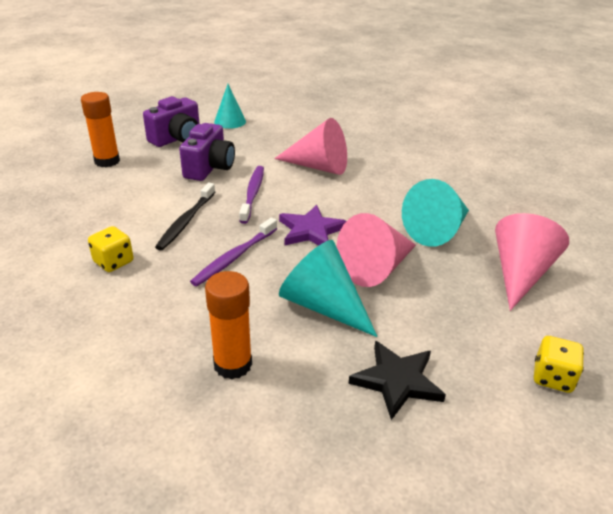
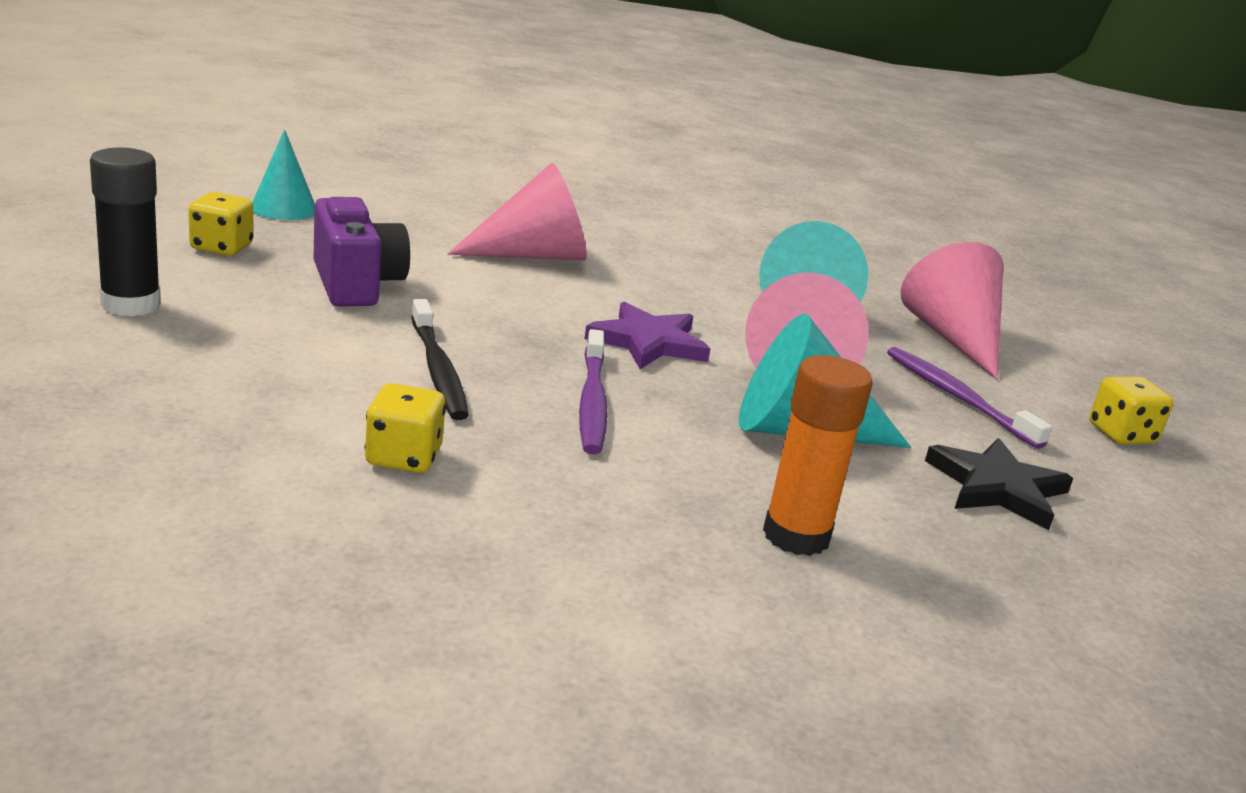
camera: 40 degrees left, 10 degrees down
orange glue stick [81,92,120,167] -> black glue stick [90,147,161,316]
purple camera [143,96,200,147] -> yellow dice [188,192,253,256]
purple toothbrush [239,166,264,224] -> purple toothbrush moved to [887,347,1052,449]

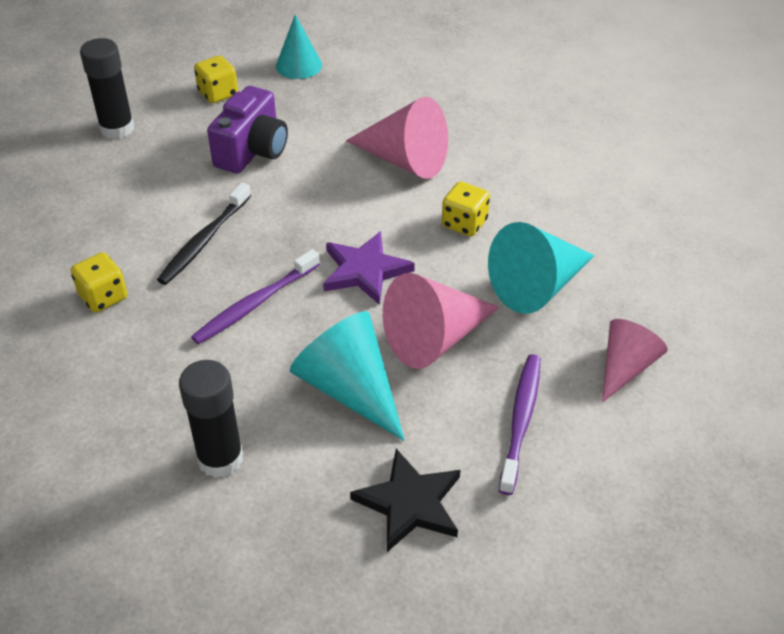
camera: 50 degrees right, 20 degrees up
orange glue stick [763,355,873,556] -> black glue stick [179,360,243,478]
pink cone [901,242,1003,379] -> pink cone [602,319,668,403], size x0.65
yellow dice [1089,377,1174,444] -> yellow dice moved to [442,181,490,236]

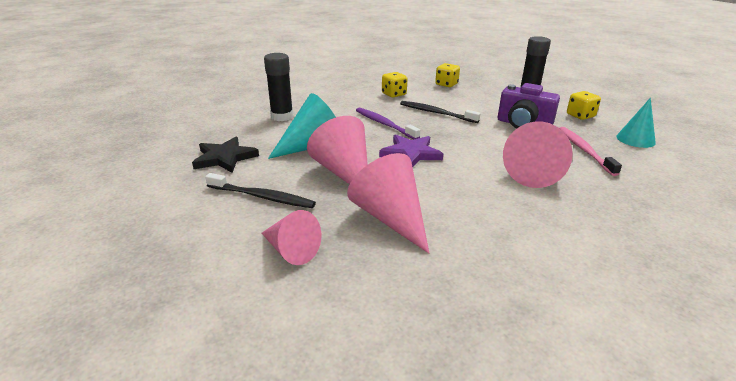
camera: 95 degrees right, 15 degrees down
yellow dice [442,181,490,236] -> yellow dice moved to [435,63,460,87]
turquoise cone [488,222,595,314] -> pink cone [347,153,429,254]
purple toothbrush [499,354,541,495] -> black toothbrush [205,173,316,208]
none -> pink toothbrush [560,127,622,176]

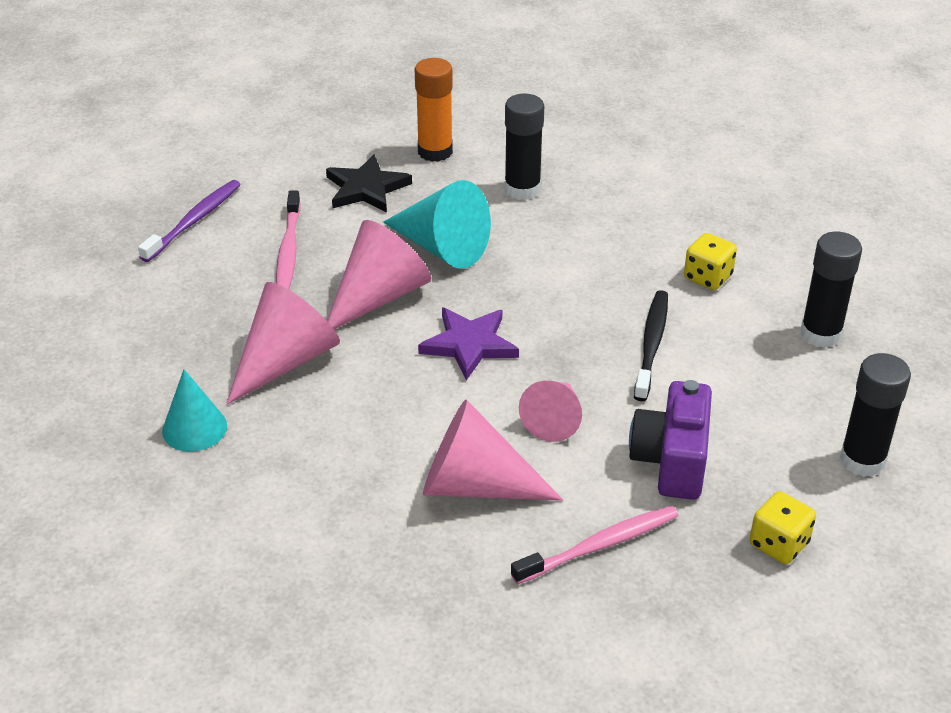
camera: 70 degrees right, 10 degrees up
black toothbrush [205,173,316,208] -> pink toothbrush [276,190,301,290]
pink cone [262,210,321,265] -> pink cone moved to [519,381,582,442]
purple toothbrush [356,108,420,139] -> purple toothbrush moved to [138,180,241,262]
yellow dice [435,63,460,87] -> black glue stick [800,232,862,348]
turquoise cone [616,98,656,148] -> turquoise cone moved to [162,369,227,452]
none -> orange glue stick [415,58,453,162]

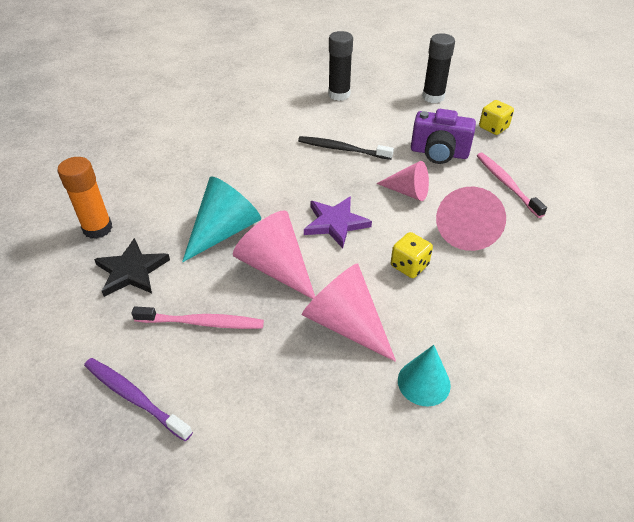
camera: 85 degrees left, 5 degrees up
black glue stick [504,93,544,200] -> none
yellow dice [684,233,737,290] -> yellow dice moved to [391,232,433,278]

